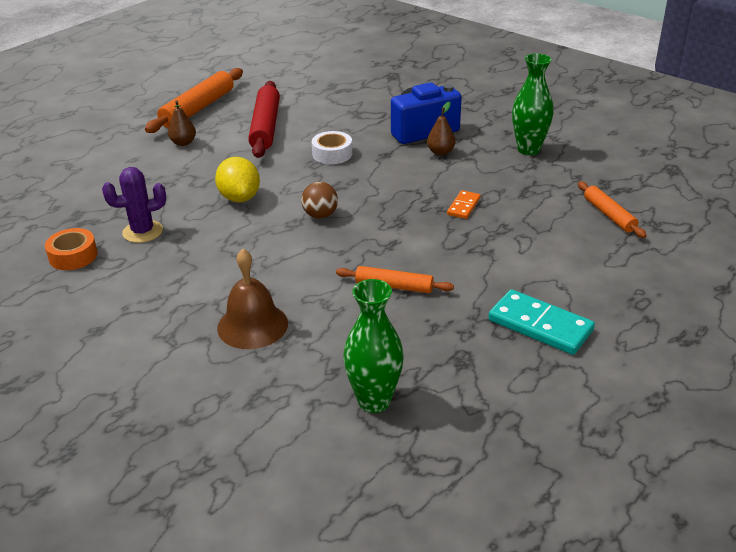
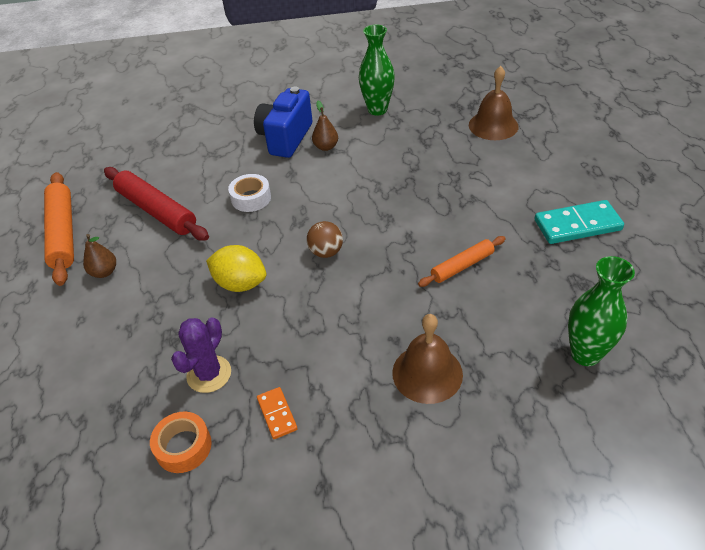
camera: 45 degrees left, 10 degrees up
orange domino [447,190,480,219] -> orange domino moved to [257,387,298,439]
orange rolling pin [578,182,647,238] -> brown bell [469,66,519,140]

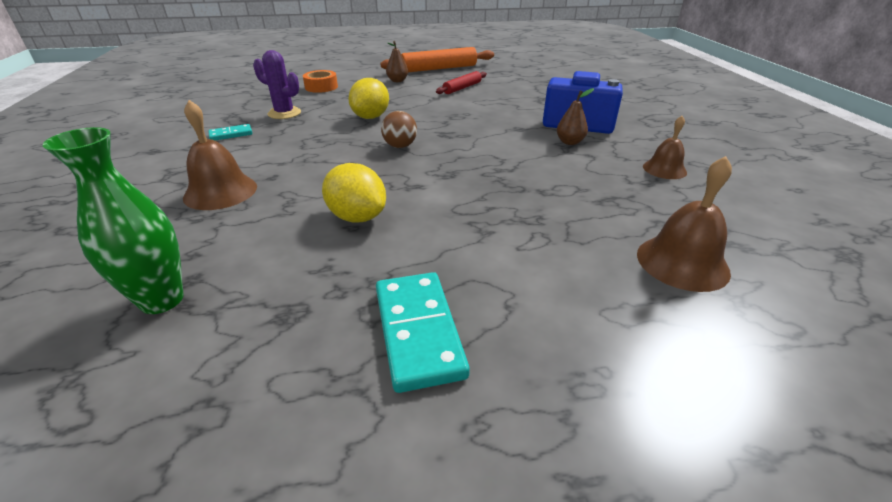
camera: 85 degrees right, 10 degrees down
red rolling pin [104,167,209,241] -> red rolling pin [436,71,487,94], size x0.58
orange tape [150,412,212,473] -> orange tape moved to [303,70,338,93]
white tape [228,174,271,212] -> none
orange domino [257,387,298,439] -> turquoise domino [208,124,253,141]
green vase [359,24,395,116] -> brown bell [643,116,687,179]
orange rolling pin [418,236,506,287] -> yellow lemon [322,163,386,223]

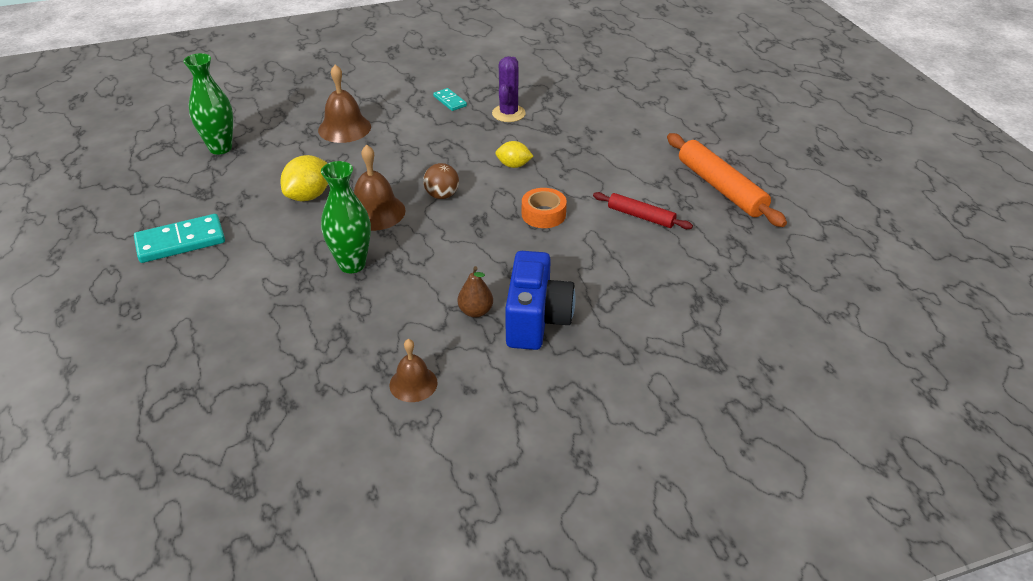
camera: 80 degrees right, 5 degrees up
orange tape [303,70,338,93] -> orange tape moved to [522,188,567,228]
yellow lemon [348,78,389,119] -> yellow lemon [495,141,533,168], size x0.64
brown pear [386,41,408,82] -> none
brown bell [637,156,732,292] -> brown bell moved to [354,145,406,231]
none -> green vase [321,161,371,273]

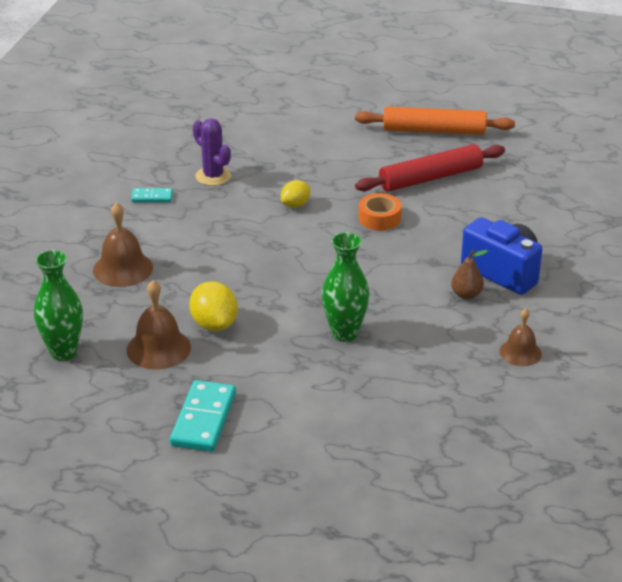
camera: 55 degrees left, 5 degrees down
brown bell [354,145,406,231] -> brown bell moved to [127,280,191,370]
brown ball [423,163,459,199] -> none
red rolling pin [593,192,693,229] -> red rolling pin [355,144,505,192], size x1.71

